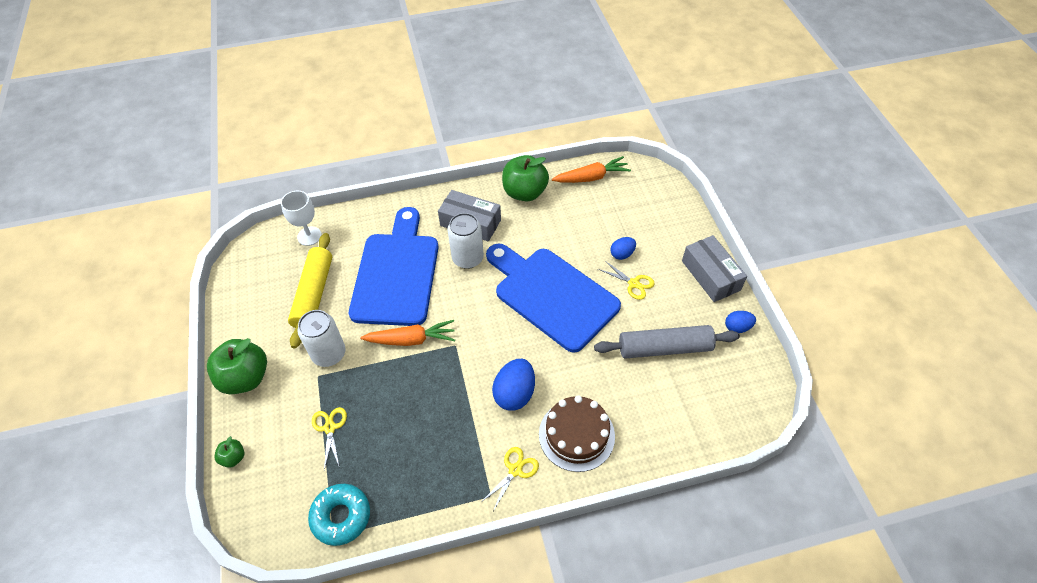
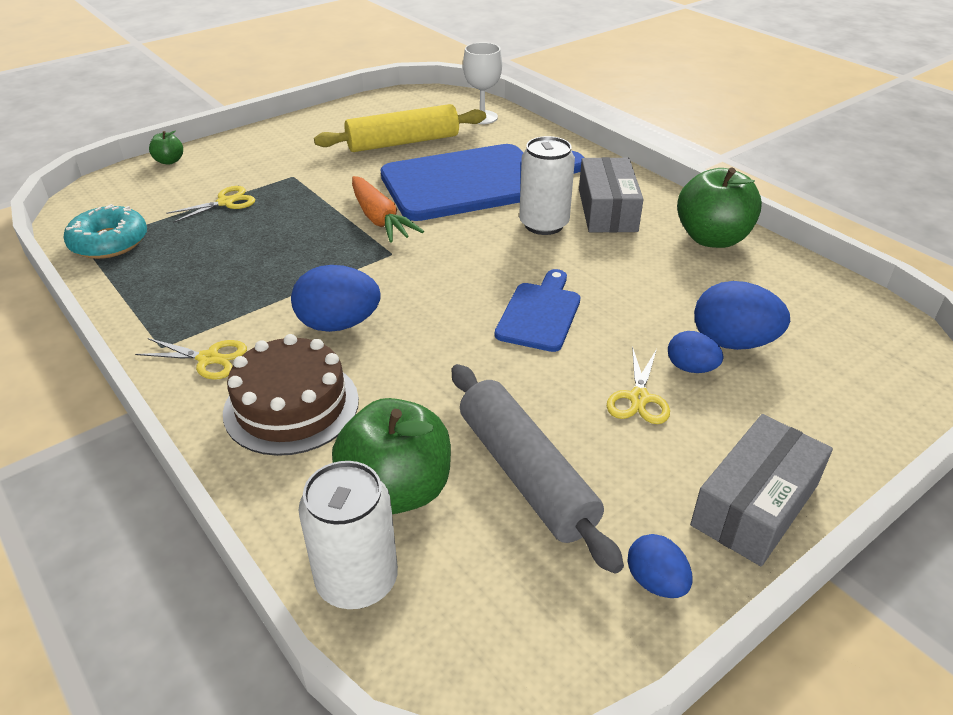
camera: 65 degrees right, 15 degrees down
green apple [207,338,267,394] -> green apple moved to [332,398,451,514]
white can [298,310,346,367] -> white can moved to [298,461,398,609]
blue cutting board [486,243,621,353] -> blue cutting board [495,269,580,352], size x0.50
orange carrot [552,156,631,183] -> none
none -> blue egg [694,281,790,350]

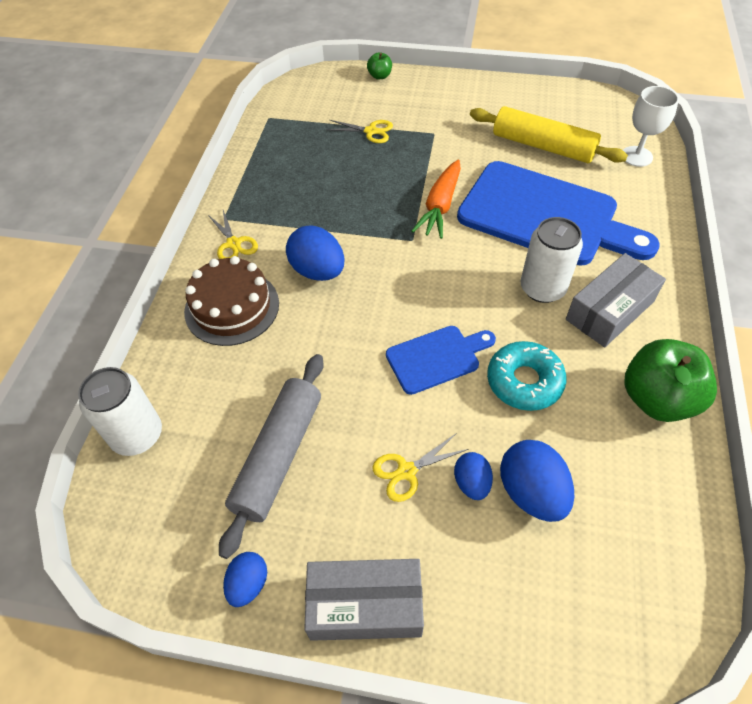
camera: 50 degrees right, 15 degrees up
turquoise donut [63,204,147,259] -> turquoise donut moved to [487,341,567,411]
green apple [332,398,451,514] -> none

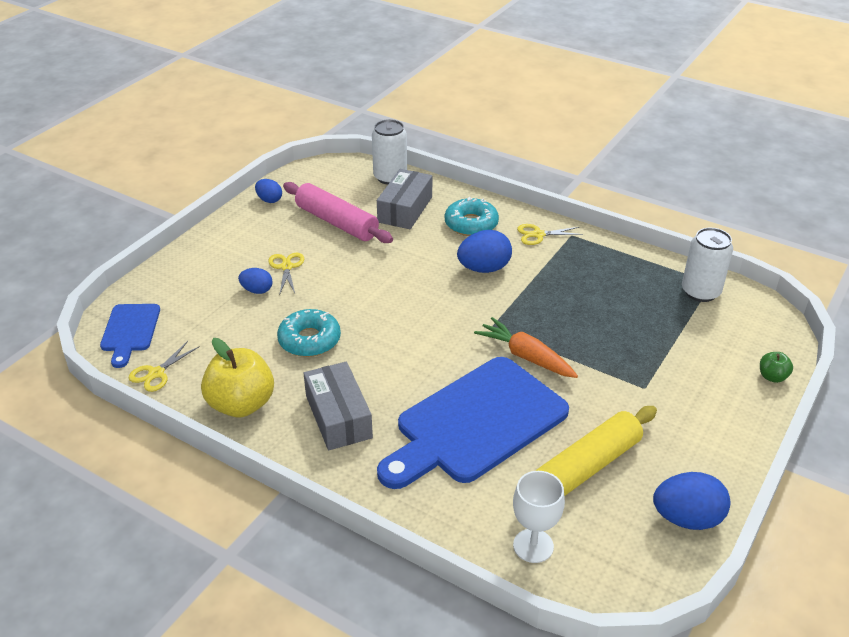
camera: 110 degrees right, 15 degrees down
brown cake [184,256,279,346] -> turquoise donut [445,197,499,236]
grey rolling pin [219,354,324,559] -> pink rolling pin [283,182,393,243]
grey box [304,559,424,641] -> grey box moved to [377,169,432,229]
yellow scissors [326,120,393,143] -> yellow scissors moved to [129,341,200,392]
blue cutting board [386,326,496,395] -> blue cutting board moved to [100,304,160,368]
blue egg [500,440,574,522] -> blue egg moved to [653,472,730,530]
white can [520,217,583,303] -> white can moved to [682,228,733,302]
green apple [624,339,717,422] -> yellow apple [201,338,274,417]

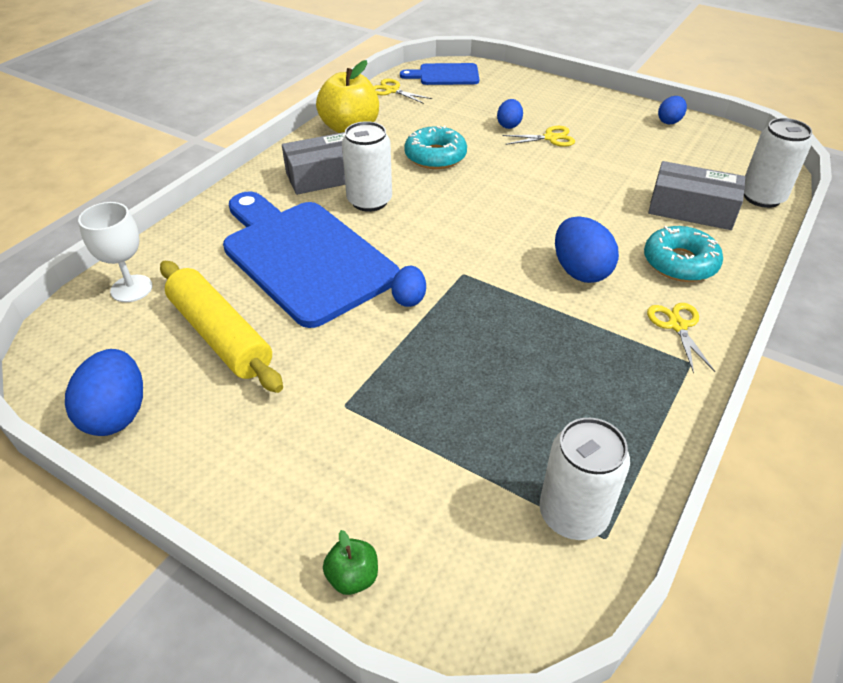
camera: 90 degrees right, 5 degrees up
pink rolling pin [283,182,393,243] -> none
orange carrot [474,317,578,378] -> blue egg [391,266,426,307]
none -> white can [342,121,392,212]

